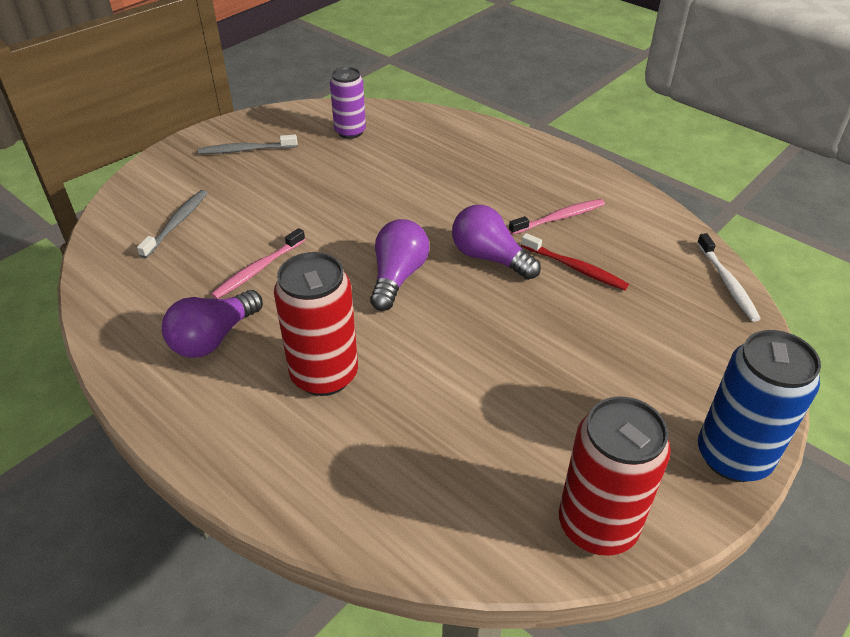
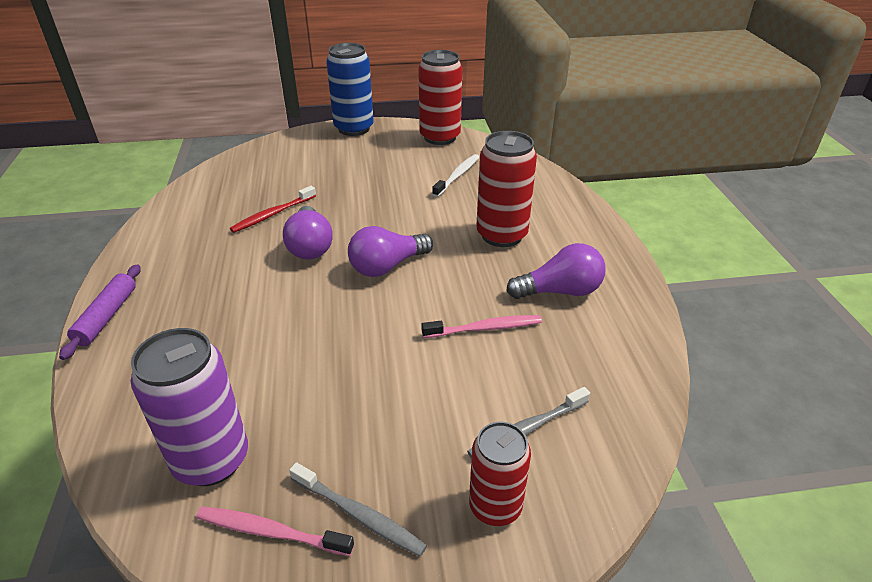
camera: 140 degrees left, 5 degrees down
purple can [330,67,366,139] -> purple can [131,328,248,486], size x1.52
pink toothbrush [509,199,605,235] -> pink toothbrush moved to [196,507,354,556]
red toothbrush [521,233,629,290] -> red toothbrush turned 120 degrees counterclockwise [230,186,316,233]
white toothbrush [697,233,761,322] -> white toothbrush moved to [432,154,479,197]
none -> purple rolling pin [59,264,141,360]
none -> red can [469,422,531,526]

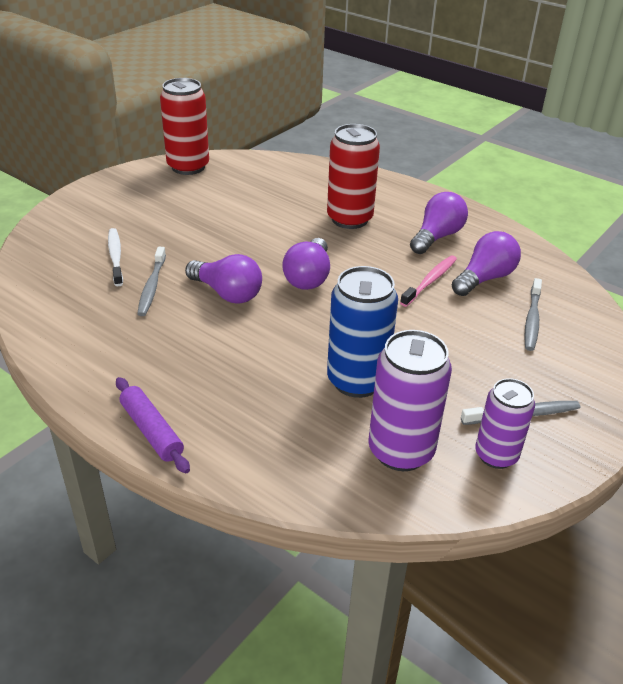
camera: 45 degrees left, 0 degrees up
pink toothbrush [196,507,354,556] -> purple can [475,378,535,469]
red toothbrush [230,186,316,233] -> grey toothbrush [137,247,166,316]
blue can [326,43,374,136] -> blue can moved to [327,266,398,398]
white toothbrush [432,154,479,197] -> white toothbrush moved to [108,228,123,286]
red can [469,422,531,526] -> none
none -> purple light bulb [452,231,521,296]

